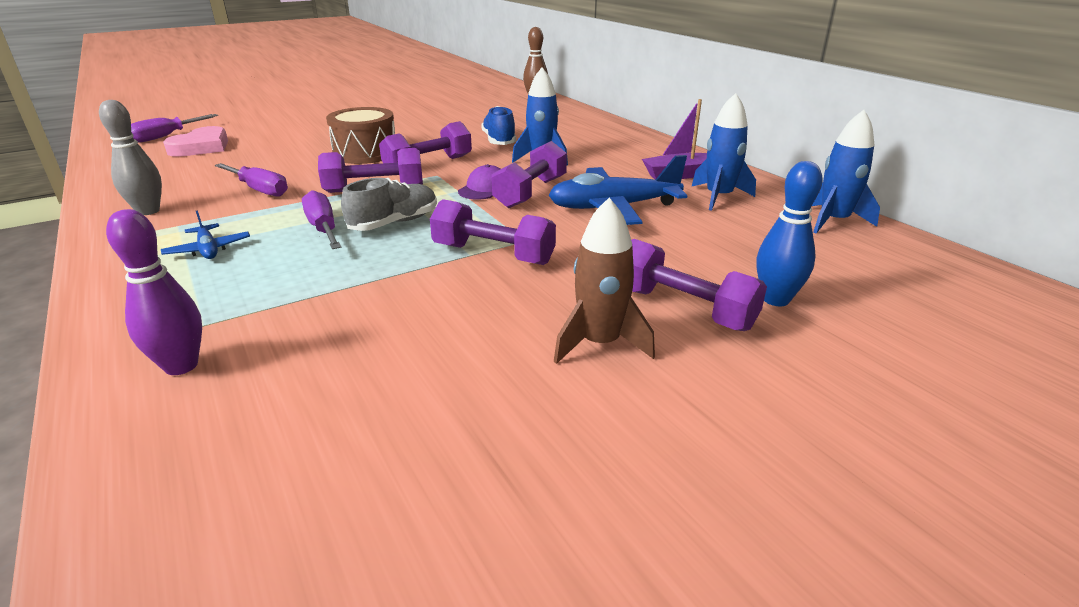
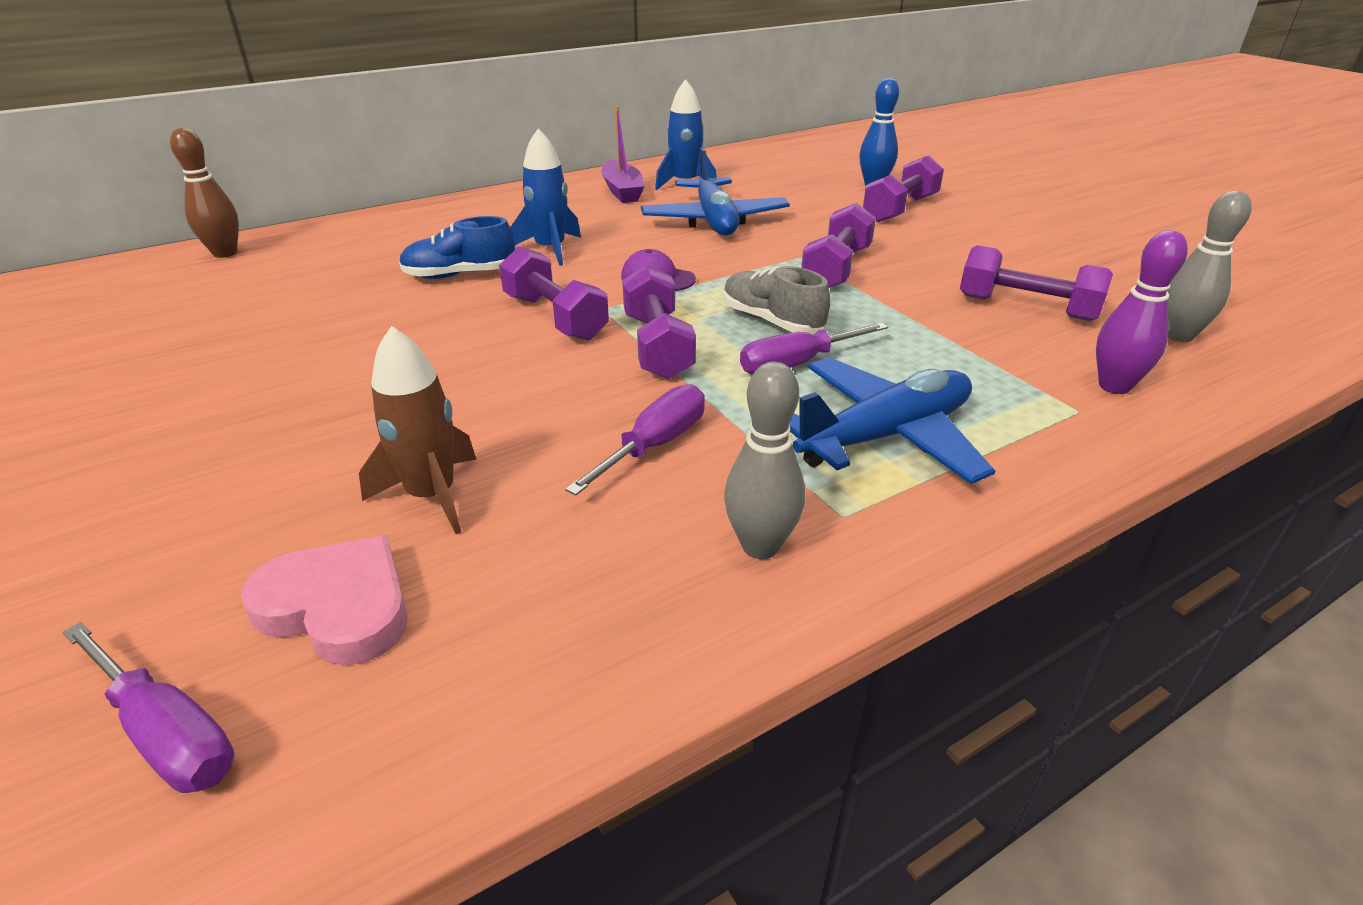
camera: 90 degrees left, 5 degrees up
blue plane [161,211,250,259] -> blue plane [790,357,995,484], size x2.05
brown drum [326,107,395,164] -> none
purple dumbbell [491,141,567,208] -> purple dumbbell moved to [960,245,1113,321]
brown rocket [554,198,655,364] -> brown rocket moved to [359,326,476,534]
blue rocket [812,110,880,234] -> none
none -> grey bowling pin [1167,191,1252,342]

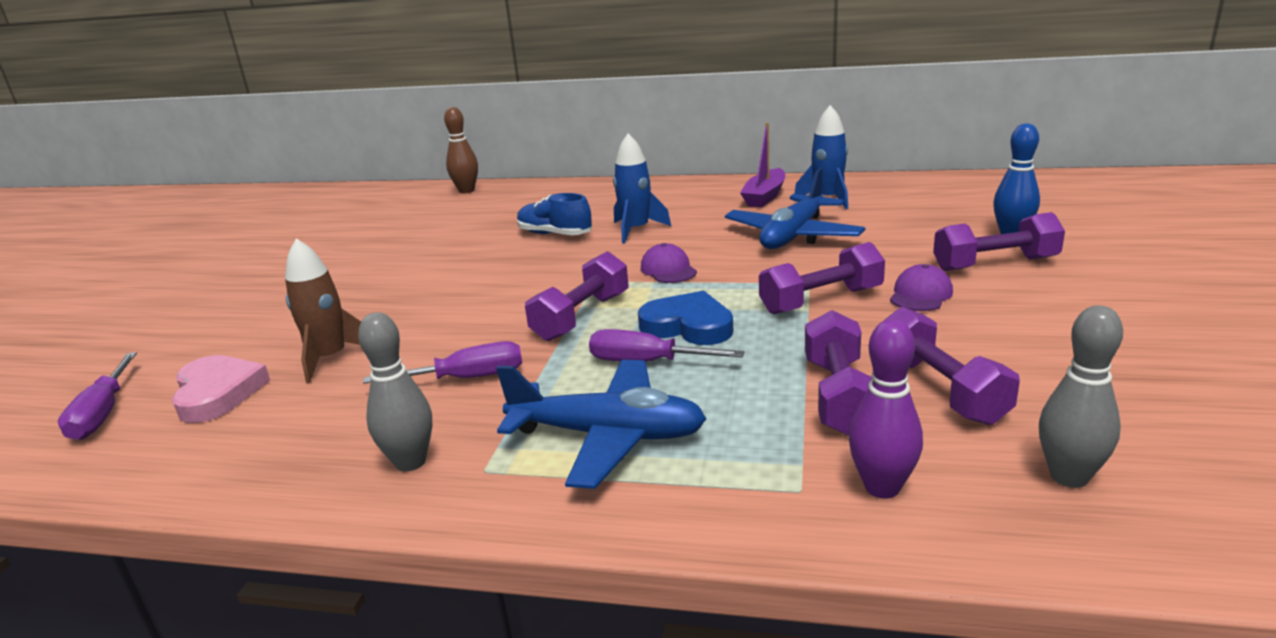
camera: 45 degrees right, 10 degrees down
purple dumbbell [499,246,609,341] -> purple dumbbell moved to [805,310,872,436]
grey shoe [723,266,830,334] -> blue heart [638,291,733,345]
none -> purple cap [890,264,953,311]

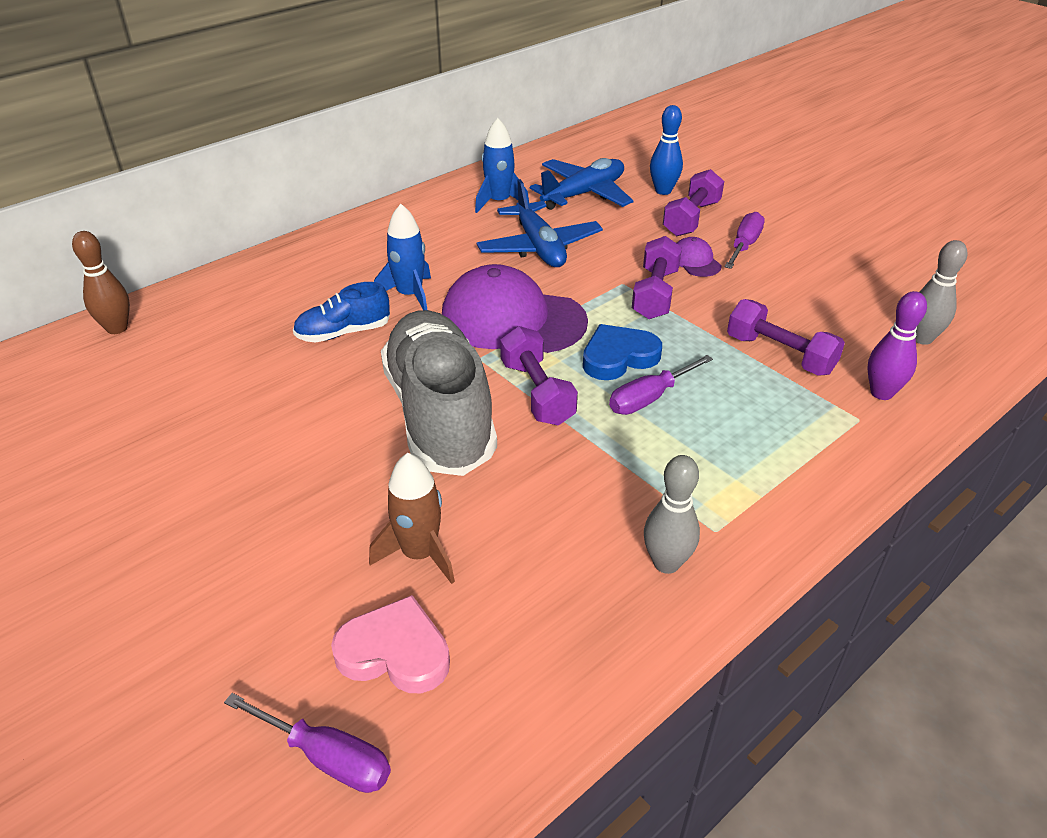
camera: 55 degrees left, 15 degrees up
purple screwdriver [363,341,522,384] -> purple screwdriver moved to [725,212,765,269]
blue plane [496,360,707,489] -> blue plane moved to [530,158,634,210]
purple cap [641,243,697,283] -> purple cap [442,264,588,353], size x2.28
purple boat [740,122,785,207] -> none
purple dumbbell [884,307,1020,425] -> none
none -> grey shoe [381,310,497,476]

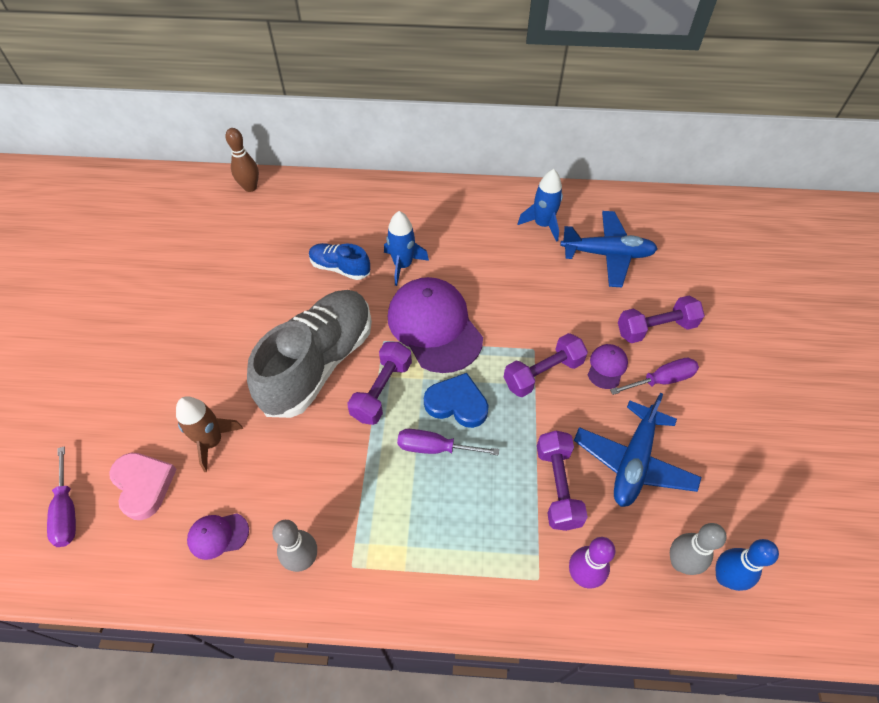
camera: 45 degrees right, 15 degrees up
blue plane [477,179,603,267] -> blue plane moved to [574,393,702,507]
blue bowling pin [650,105,683,195] -> blue bowling pin moved to [716,539,779,591]
none -> purple cap [187,514,249,560]

